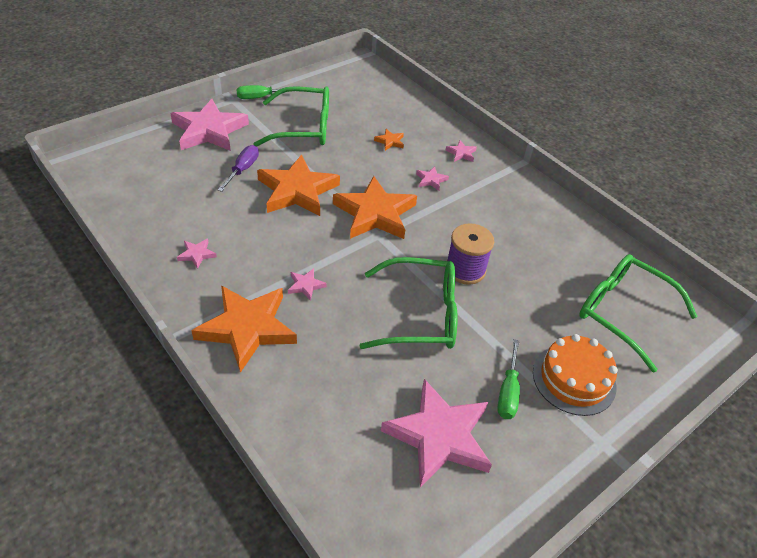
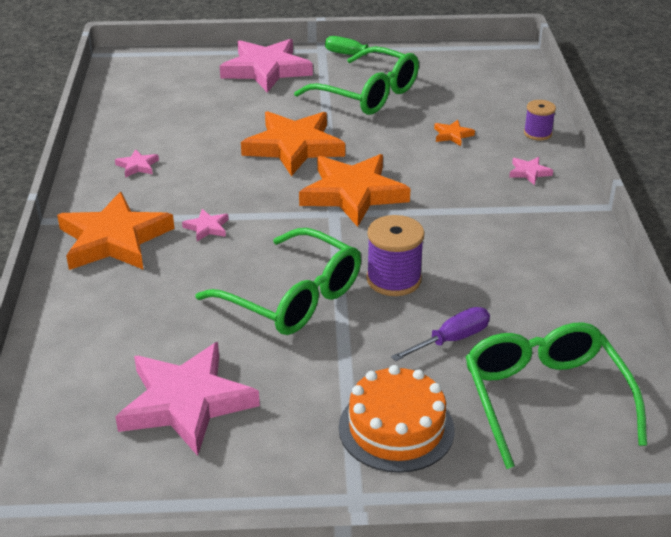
camera: 40 degrees right, 10 degrees down
purple screwdriver [218,145,259,192] -> purple screwdriver moved to [391,307,490,361]
pink star [416,166,449,191] -> none
green screwdriver [497,339,520,419] -> none
none -> purple spool [524,100,556,140]

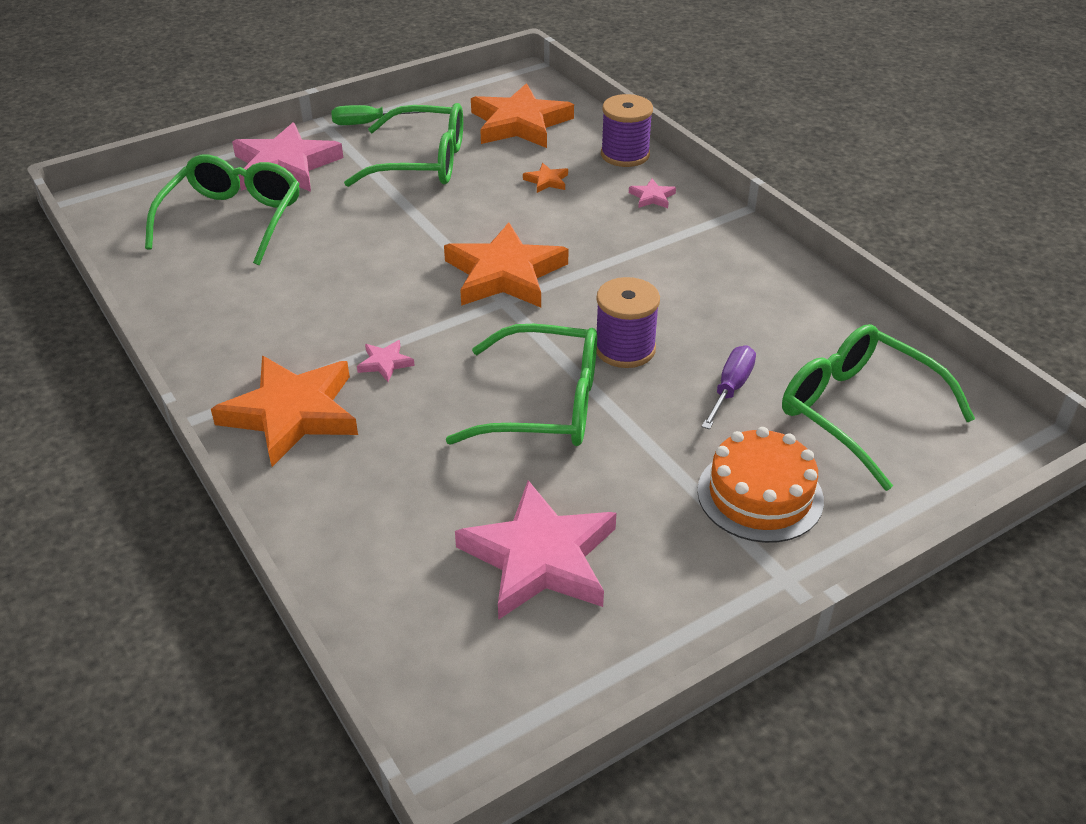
camera: 30 degrees left, 5 degrees up
pink star [115,149,159,178] -> none
orange star [241,111,345,176] -> orange star moved to [471,83,574,148]
purple spool [524,100,556,140] -> purple spool [601,94,653,167], size x1.61
none -> green glasses [145,155,300,265]

